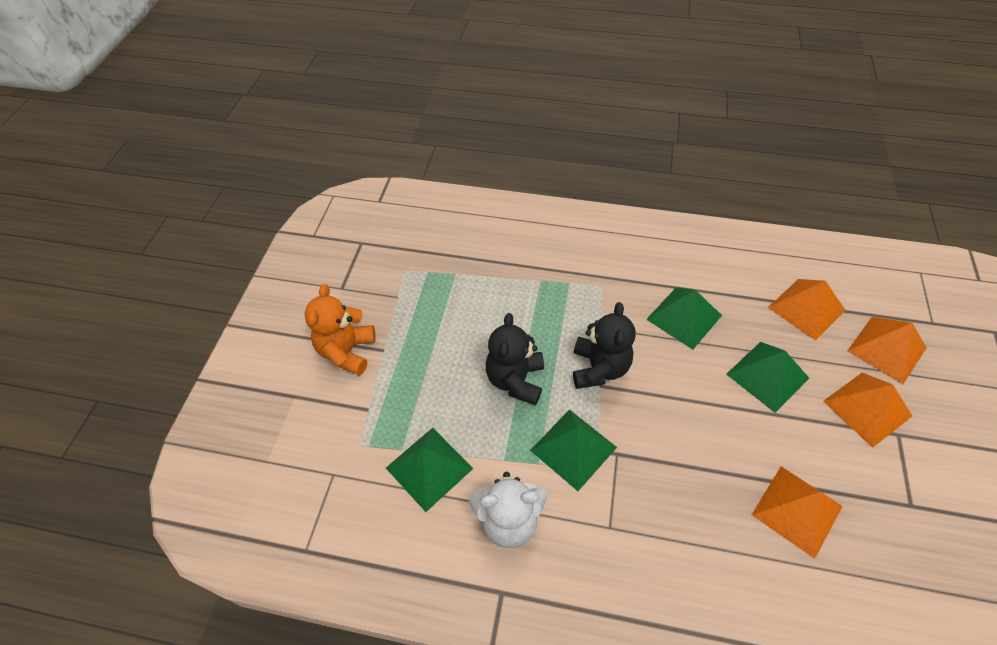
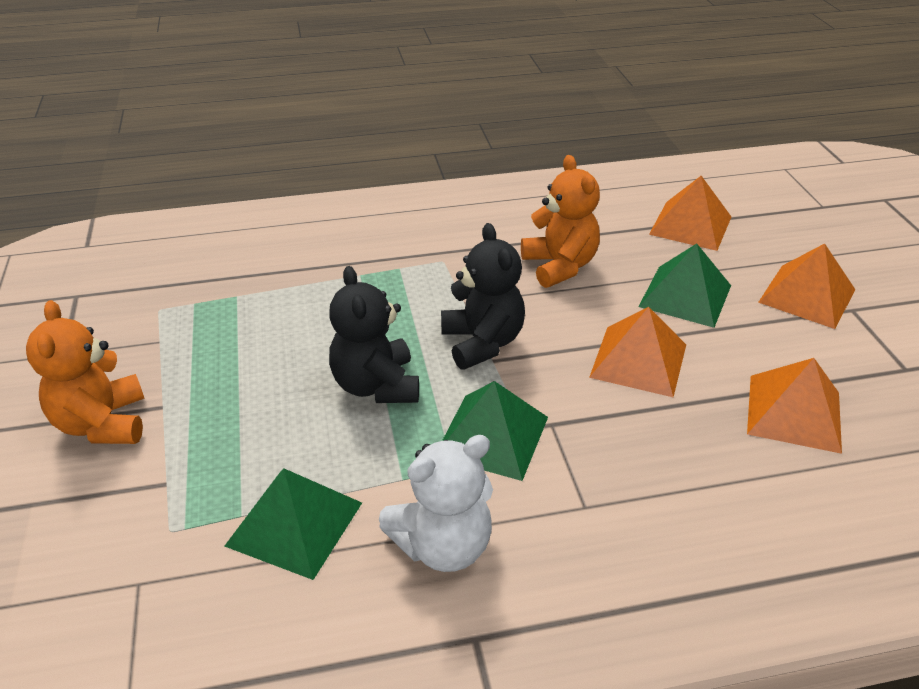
camera: 25 degrees left, 15 degrees down
green pyramid [646,287,722,350] -> orange teddy bear [521,155,600,288]
orange pyramid [848,317,927,384] -> orange pyramid moved to [589,307,686,397]

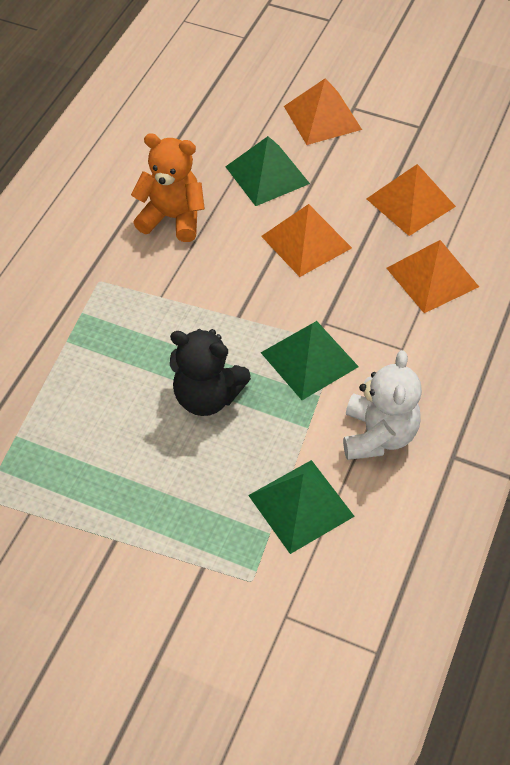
camera: 55 degrees left, 15 degrees up
orange teddy bear [26,300,145,444] -> none
black teddy bear [441,223,525,370] -> none
orange pyramid [649,176,731,251] -> orange pyramid moved to [386,240,479,313]

